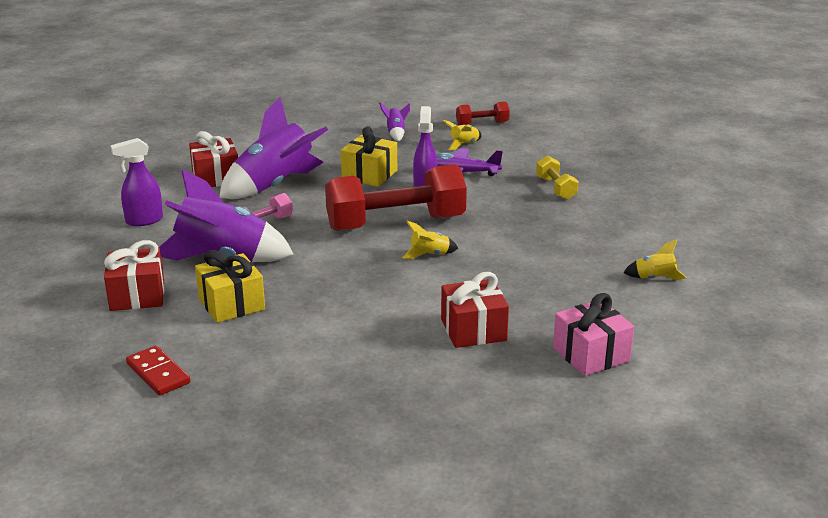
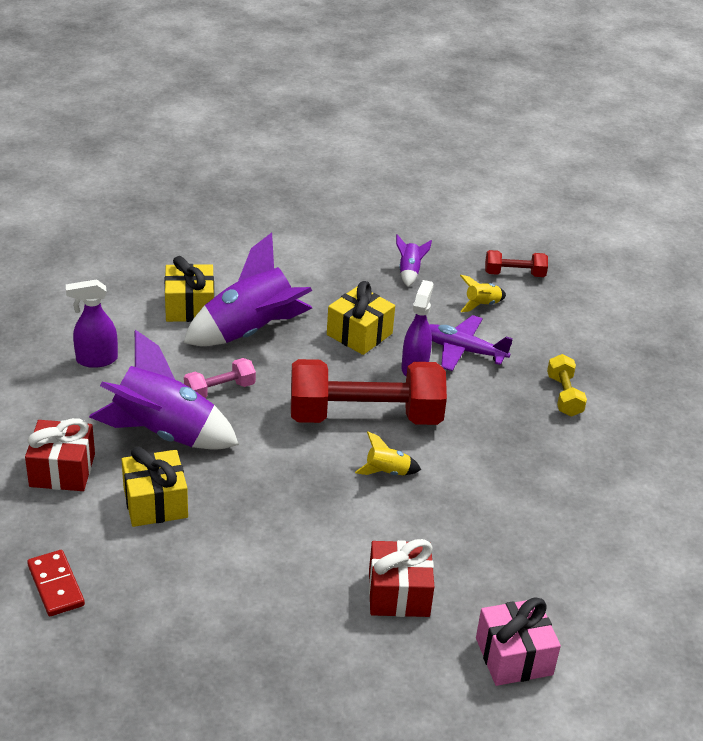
camera: 10 degrees right, 10 degrees up
red gift [189,131,238,187] -> yellow gift [164,256,214,322]
yellow rocket [623,239,687,280] -> none

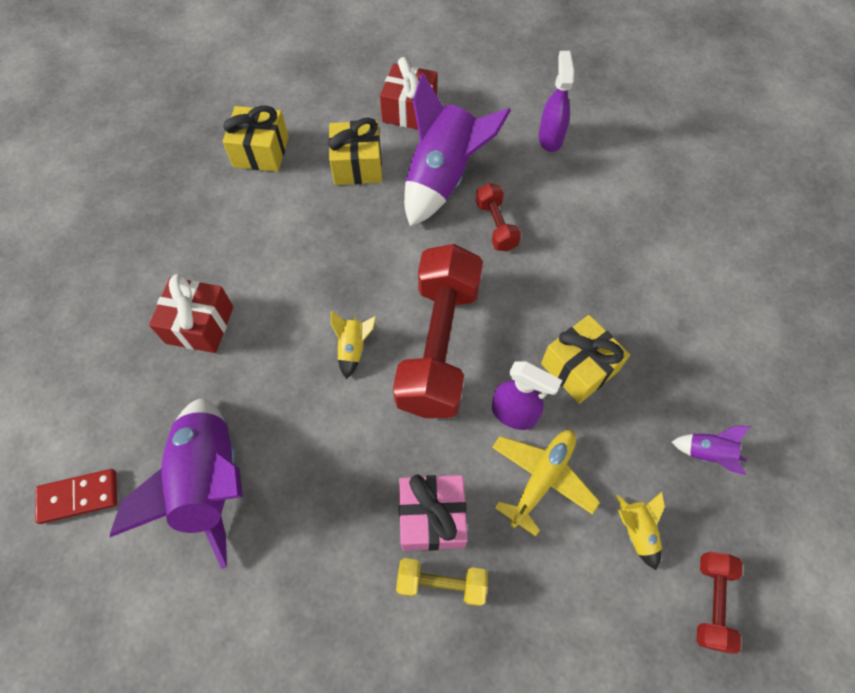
camera: 105 degrees right, 25 degrees up
red domino [27,550,85,616] -> red domino moved to [35,469,117,524]
yellow gift [164,256,214,322] -> yellow gift moved to [223,106,289,172]
purple rocket [183,233,312,346] -> purple rocket moved to [110,398,243,569]
pink dumbbell [184,358,256,399] -> red dumbbell [476,183,521,251]
purple plane [429,315,513,371] -> yellow plane [492,430,600,537]
pink gift [476,597,561,686] -> pink gift moved to [399,475,468,551]

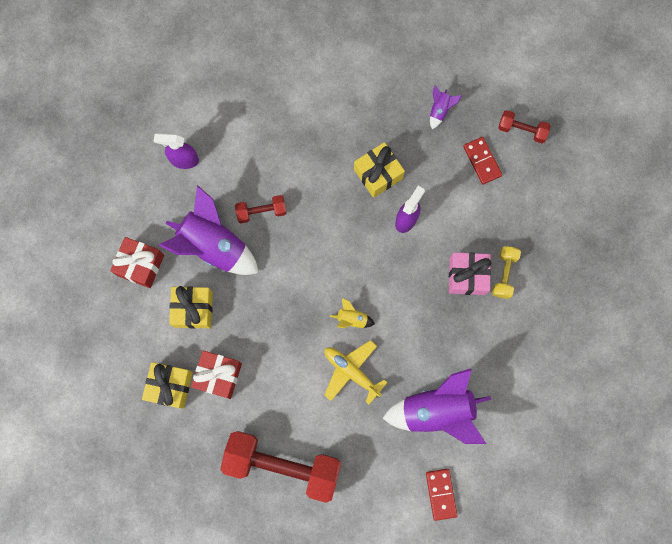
camera: 85 degrees left, 15 degrees up
red gift [149,274,233,353] -> red gift moved to [191,350,242,399]
red dumbbell [393,244,483,418] -> red dumbbell moved to [220,431,341,503]
yellow plane [492,430,600,537] -> yellow plane moved to [324,340,388,404]
yellow rocket [617,492,665,570] -> red domino [463,137,502,185]

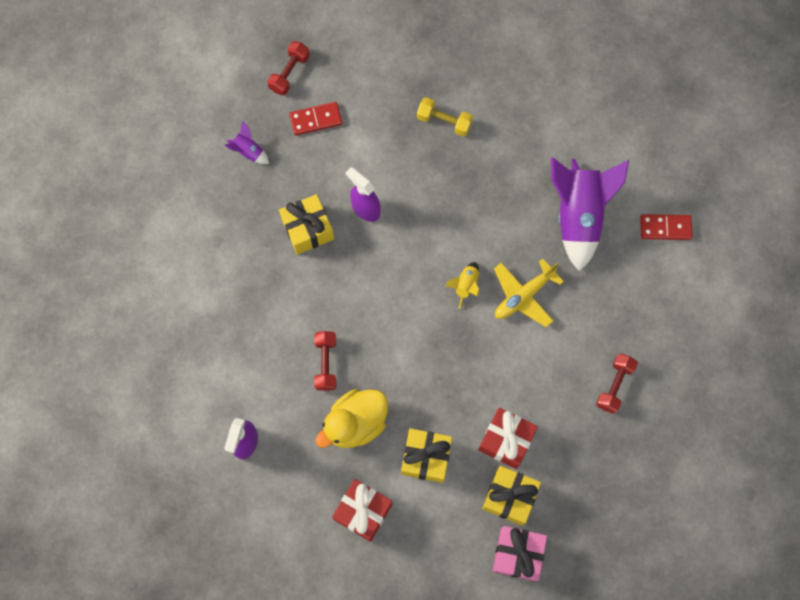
camera: 80 degrees left, 5 degrees down
purple rocket [159,185,259,275] -> yellow duck [315,389,388,448]
red dumbbell [220,431,341,503] -> red dumbbell [596,353,638,414], size x0.46
pink gift [449,252,492,295] -> pink gift moved to [492,526,547,581]

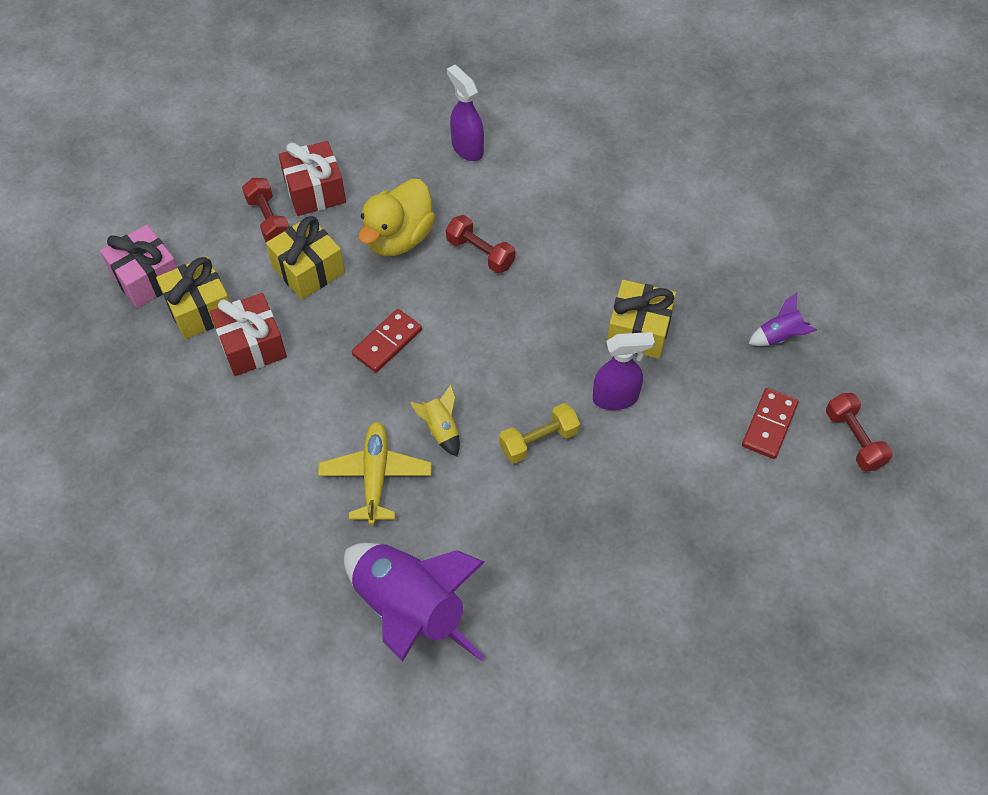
camera: 130 degrees right, 15 degrees down
yellow duck [315,389,388,448] -> yellow duck turned 150 degrees counterclockwise [359,179,435,256]
yellow dumbbell [417,97,473,137] -> yellow dumbbell moved to [499,403,580,463]
red dumbbell [596,353,638,414] -> red dumbbell moved to [242,178,289,242]
red domino [640,214,693,240] -> red domino moved to [352,309,422,373]

